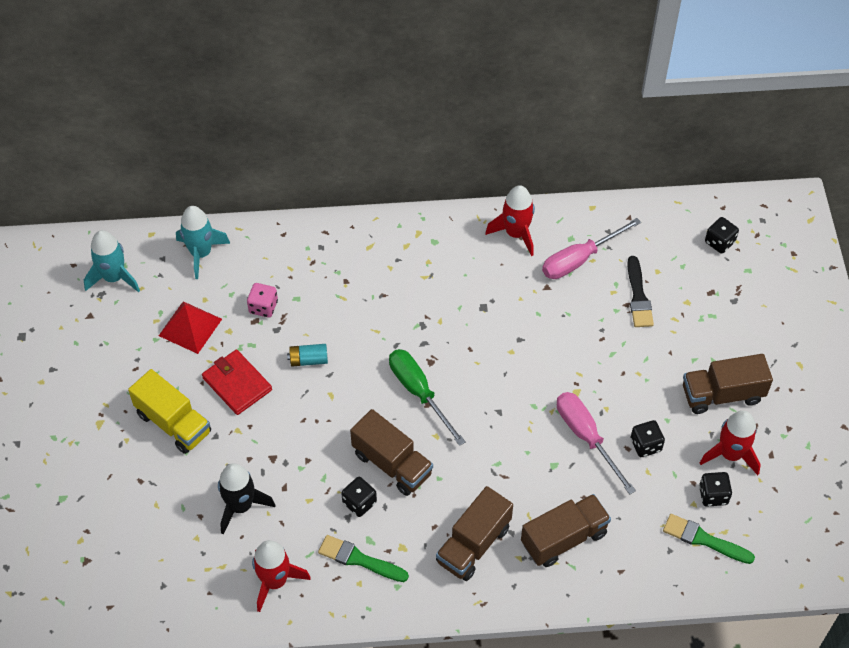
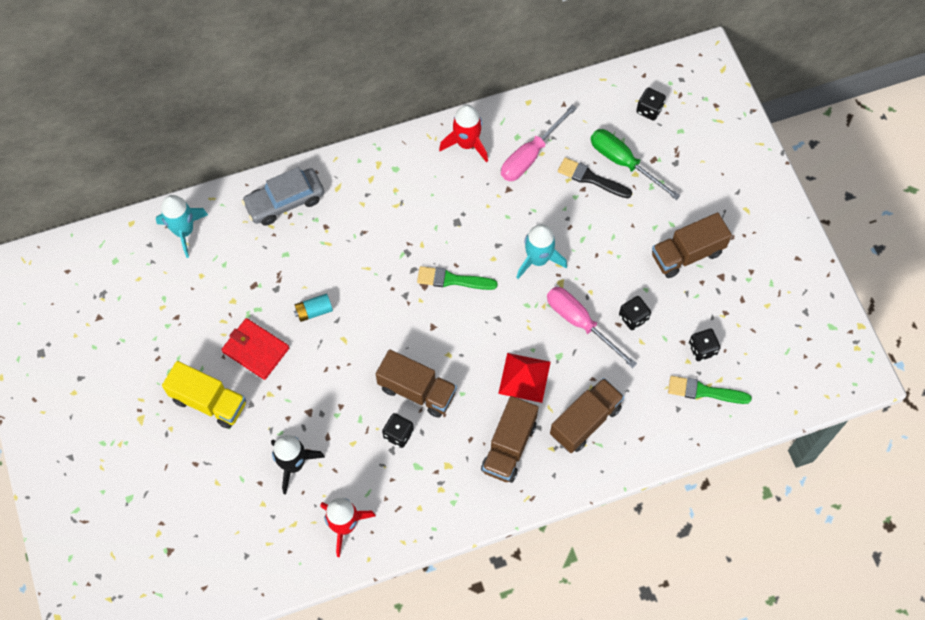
camera: 15 degrees left, 10 degrees up
turquoise rocket [84,230,140,292] -> turquoise rocket moved to [516,224,567,279]
red pyramid [159,301,222,354] -> red pyramid moved to [498,353,551,403]
pink dice [247,283,278,318] -> none
green brush [318,535,409,582] -> green brush moved to [417,266,498,290]
green screwdriver [389,349,466,446] -> green screwdriver moved to [591,129,680,200]
black brush [627,256,654,327] -> black brush turned 135 degrees clockwise [558,157,632,198]
red rocket [700,411,761,475] -> none
none -> grey car [242,167,324,226]

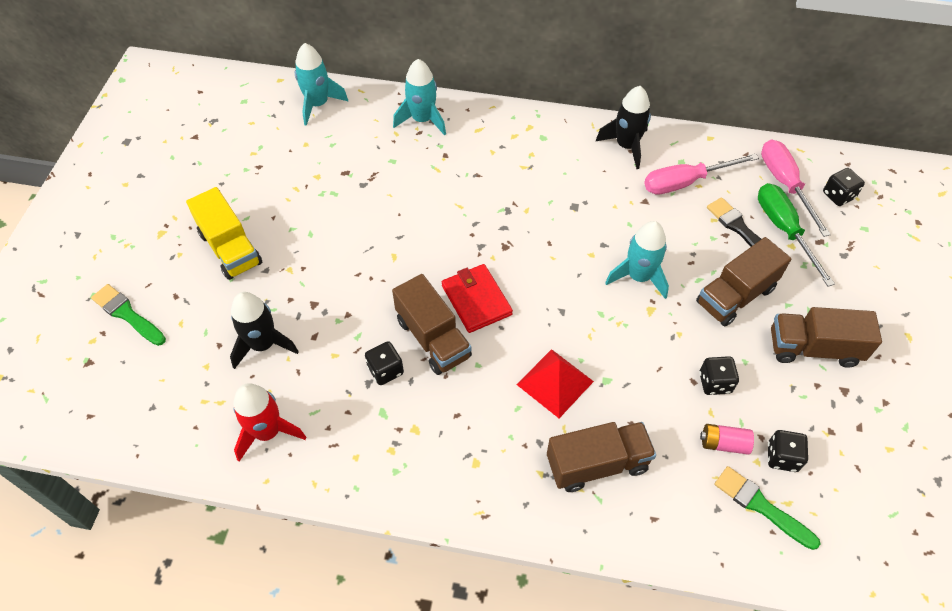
camera: 30 degrees right, 10 degrees down
red wallet [221,318,289,380] -> red wallet moved to [442,264,513,333]
grey car [242,167,324,226] -> turquoise rocket [393,59,446,136]
turquoise battery [294,294,333,322] -> none
green brush [417,266,498,290] -> green brush moved to [91,284,166,346]
red rocket [439,105,488,163] -> black rocket [596,86,651,169]
brown truck [481,396,538,483] -> brown truck moved to [696,237,791,326]
pink screwdriver [547,287,637,368] -> pink screwdriver moved to [761,140,831,237]
none -> pink battery [700,424,754,455]

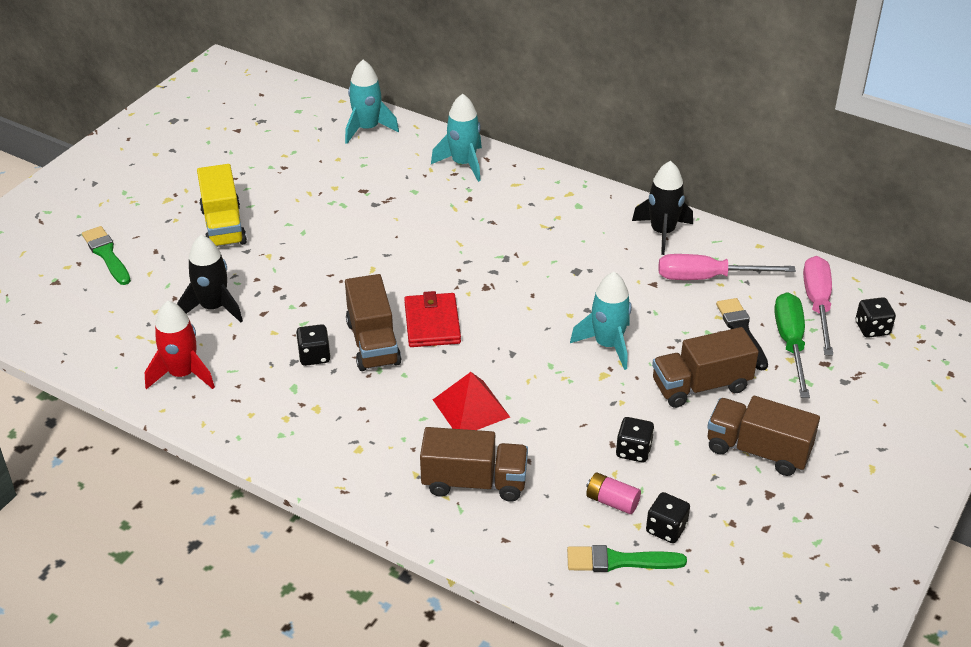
camera: 20 degrees right, 15 degrees down
green brush [714,466,820,550] -> green brush turned 60 degrees counterclockwise [567,545,687,572]

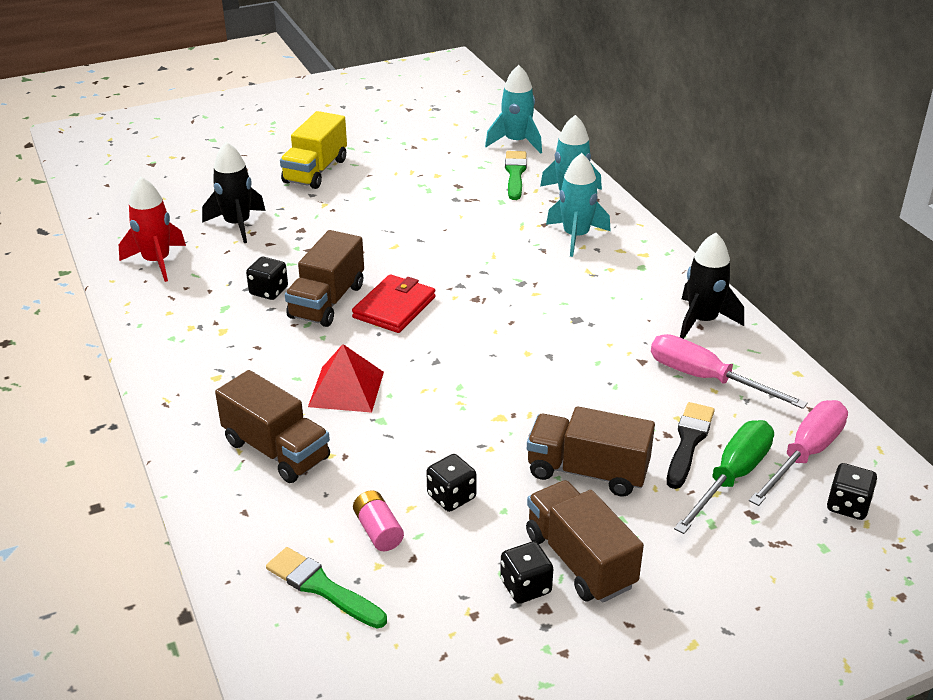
camera: 35 degrees right, 5 degrees down
green brush [82,226,131,285] -> green brush moved to [505,151,527,200]
turquoise rocket [570,272,632,370] -> turquoise rocket moved to [546,153,611,257]
black dice [646,492,690,543] -> black dice moved to [500,541,553,604]

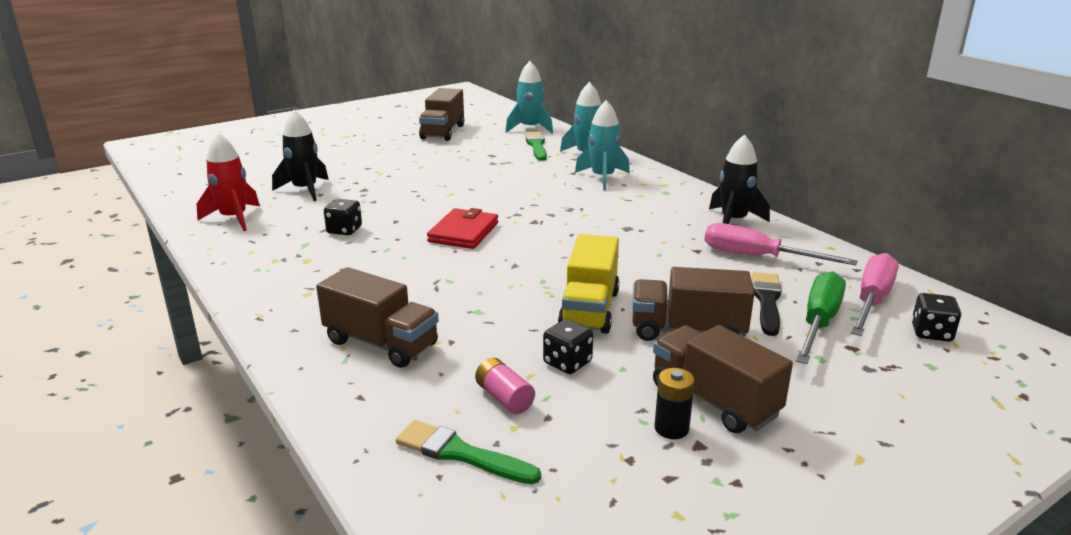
camera: 10 degrees left, 10 degrees down
yellow truck [280,111,347,189] -> yellow truck moved to [558,234,620,334]
brown truck [285,230,364,327] -> brown truck moved to [419,88,464,141]
red pyramid [308,344,384,413] -> none
black dice [500,541,553,604] -> black battery [655,368,695,439]

